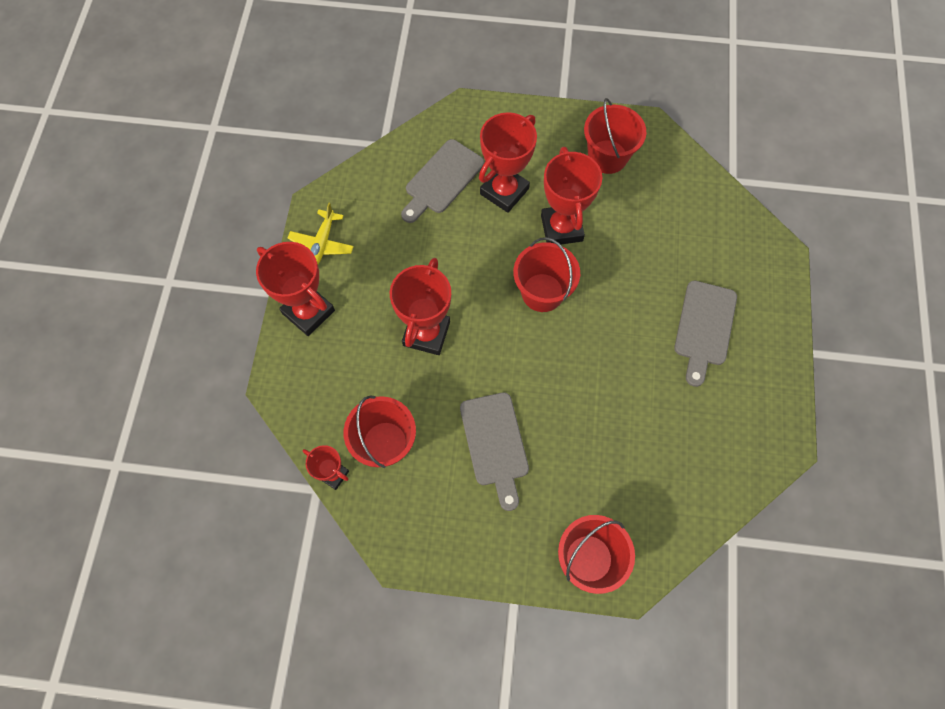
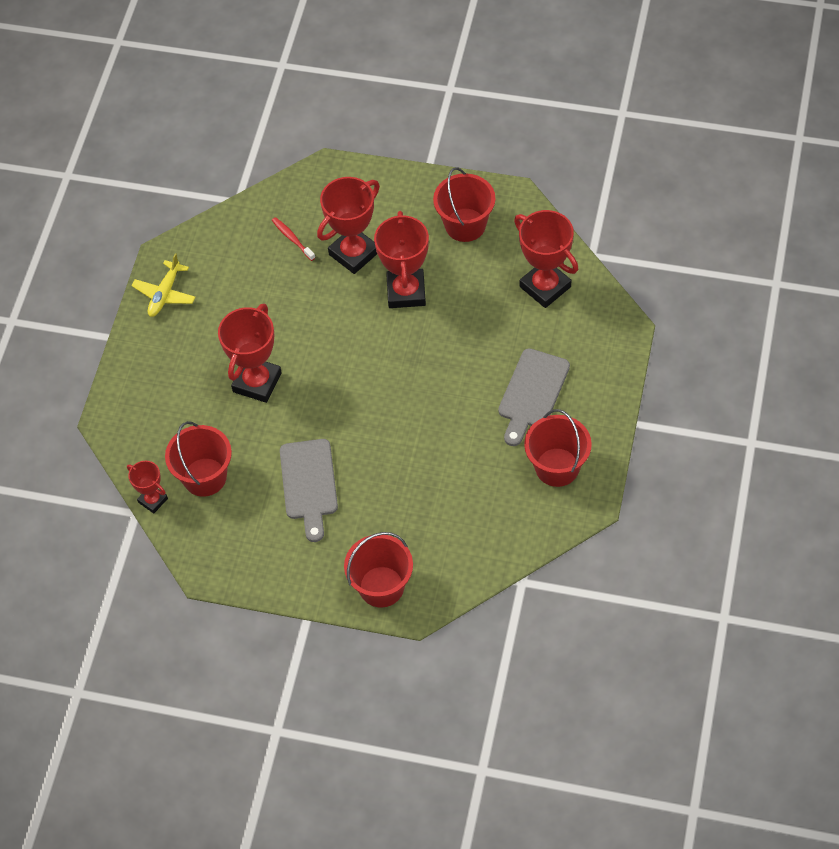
camera: 10 degrees right, 10 degrees down
red trophy [256,242,335,336] -> red trophy moved to [514,210,578,308]
grey cutting board [401,139,484,223] -> red toothbrush [272,217,316,261]
red bucket [513,237,580,312] -> red bucket moved to [524,409,592,487]

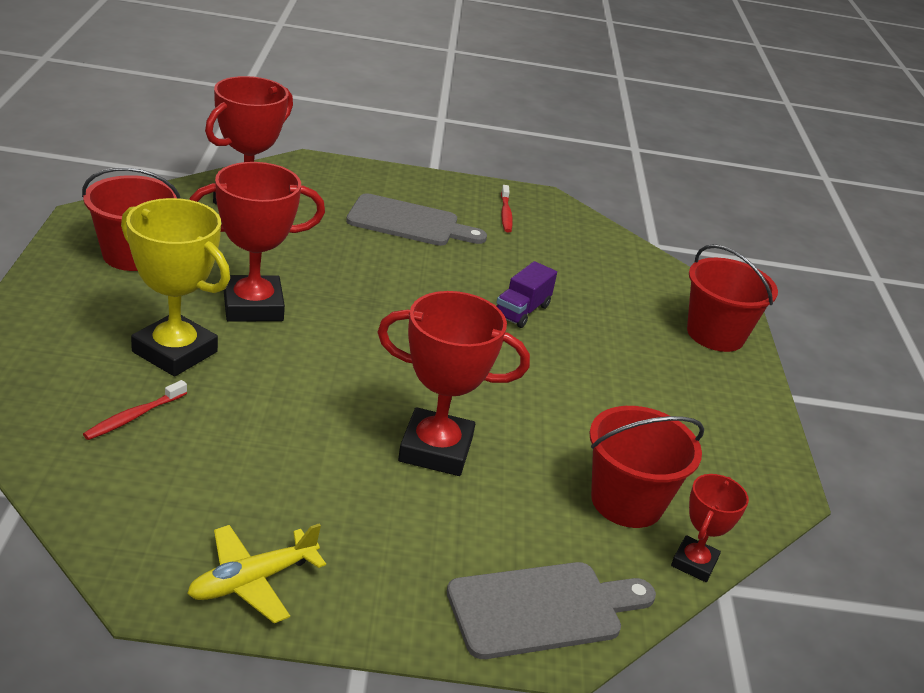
camera: 110 degrees left, 25 degrees down
yellow plane [132,253,196,317] -> yellow plane turned 135 degrees clockwise [187,523,326,623]
grey cutting board [280,439,338,542] -> grey cutting board moved to [447,562,656,659]
red trophy [317,177,380,274] -> yellow trophy [121,198,230,377]
red bucket [524,409,592,487] -> red toothbrush [501,185,513,233]
none -> purple truck [496,261,557,328]

